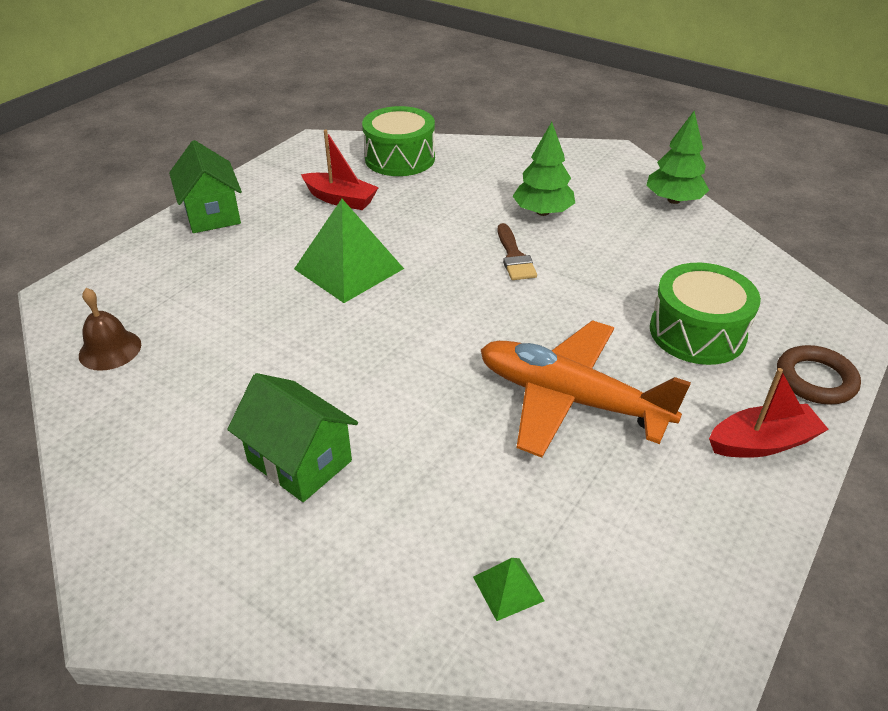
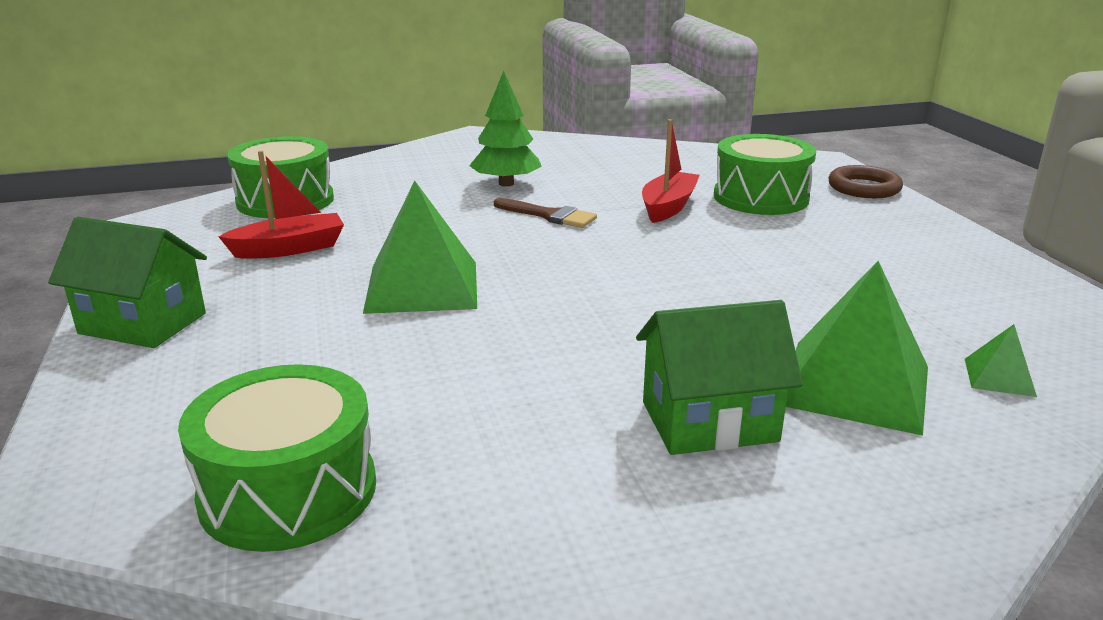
camera: 50 degrees left, 15 degrees down
brown bell [79,288,141,371] -> green drum [178,364,376,552]
orange plane [481,321,691,458] -> none
green tree [646,111,709,204] -> none
red boat [709,368,829,458] -> red boat moved to [642,119,700,223]
none -> green pyramid [786,261,928,436]

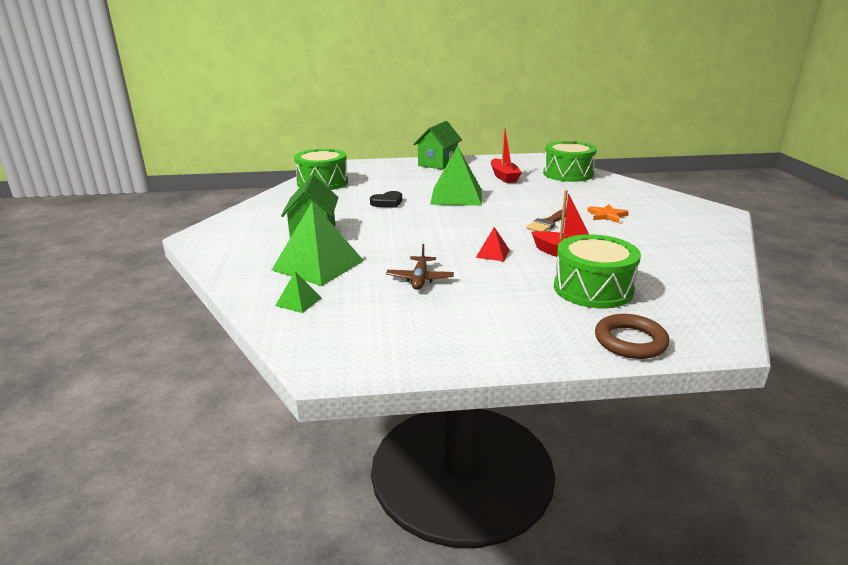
camera: 100 degrees right, 0 degrees up
green tree [469,71,542,187] -> orange star [587,204,629,223]
none -> black heart [370,191,402,207]
none -> brown plane [386,244,454,290]
none -> red pyramid [476,227,509,261]

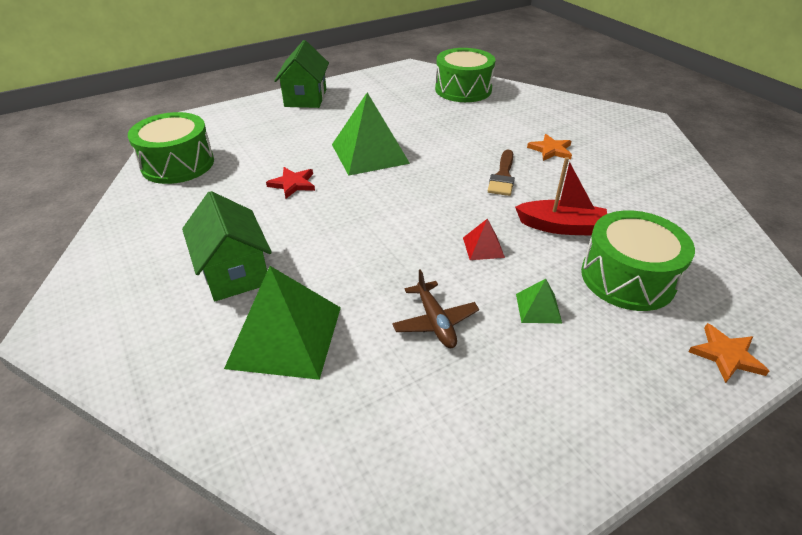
camera: 25 degrees left, 15 degrees up
green pyramid [275,272,322,313] -> green pyramid moved to [516,279,562,323]
black heart [370,191,402,207] -> red star [266,167,315,199]
red boat [491,128,522,183] -> none
brown ring [595,314,670,359] -> orange star [688,323,769,383]

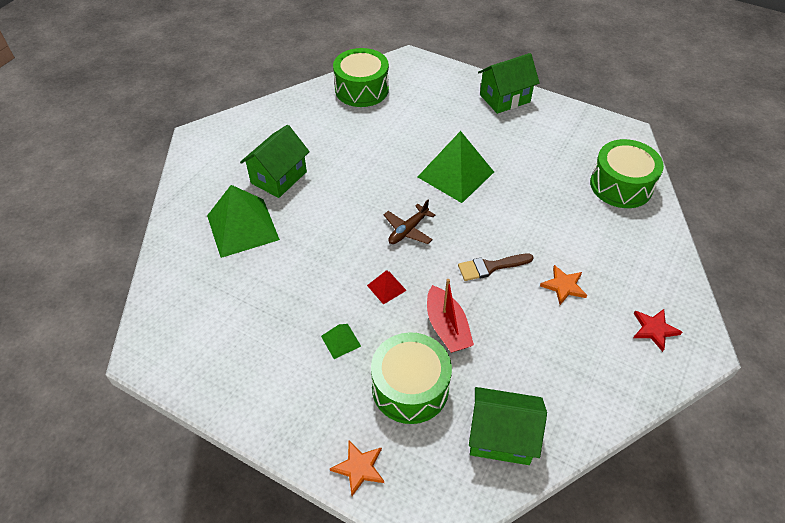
camera: 60 degrees right, 10 degrees up
red star [266,167,315,199] -> red star moved to [633,309,682,352]
brown plane [392,269,479,348] -> brown plane moved to [384,200,435,244]
none -> green house [469,387,547,465]

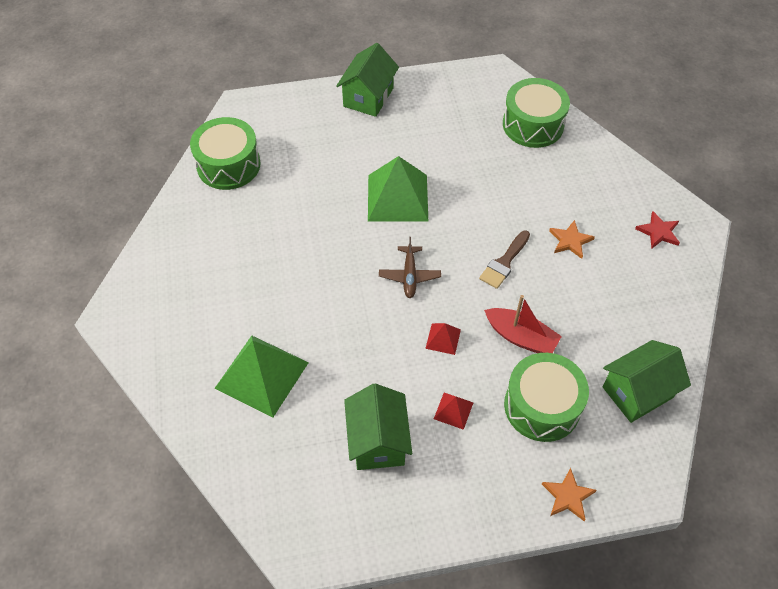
camera: 40 degrees left, 5 degrees up
green house [240,125,310,198] -> green house moved to [344,383,412,470]
green pyramid [321,324,361,359] -> red pyramid [434,393,473,430]

